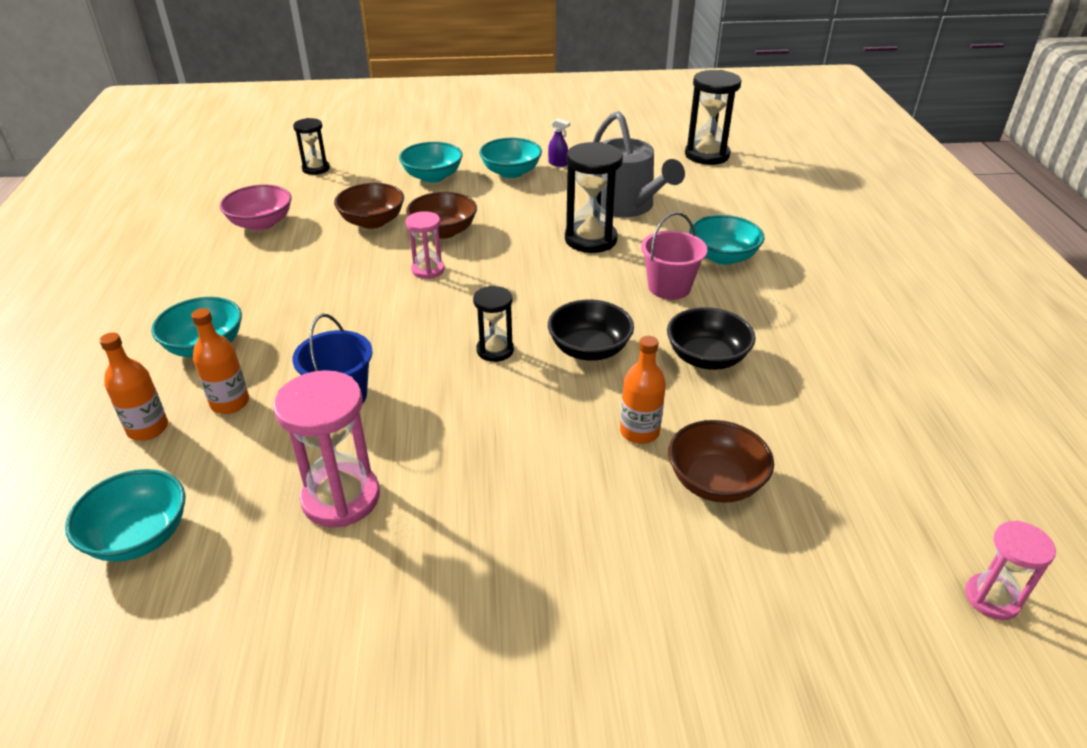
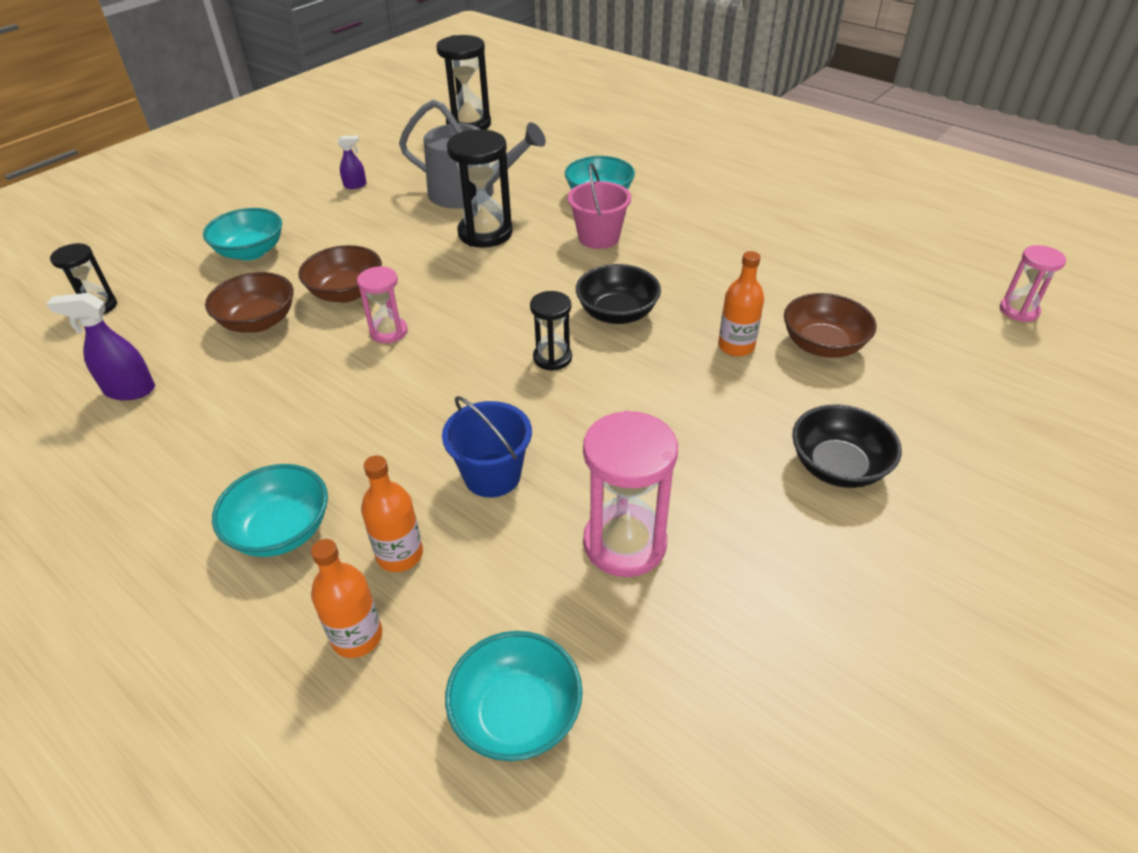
camera: 45 degrees left, 5 degrees up
pink bowl [219,184,292,231] -> purple spray bottle [47,293,155,400]
turquoise bowl [479,138,542,178] -> none
black bowl [667,307,756,370] -> black bowl moved to [792,404,902,488]

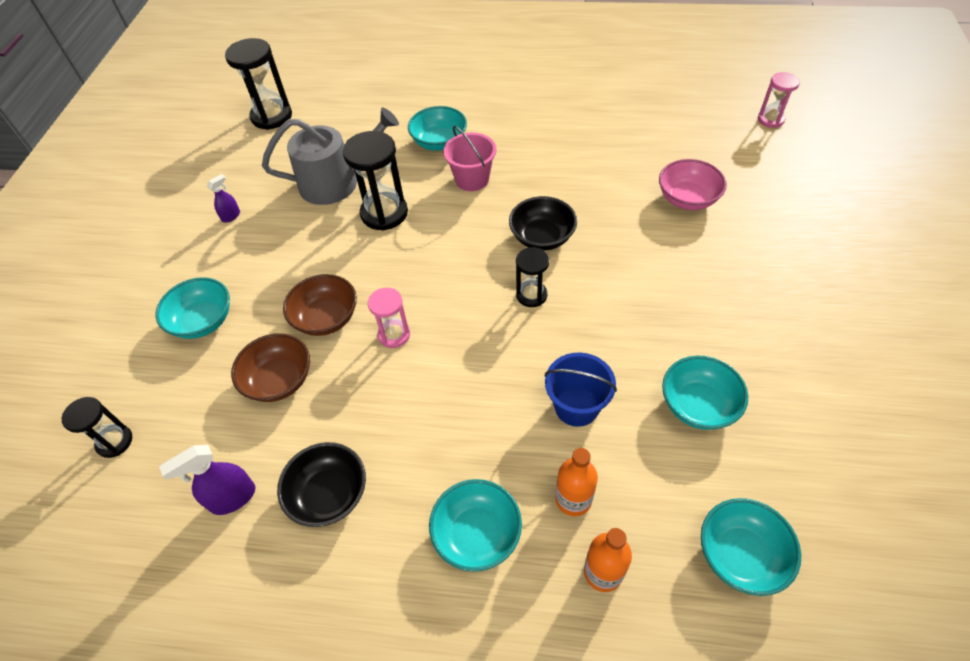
camera: 30 degrees left, 10 degrees up
pink hourglass [583,410,678,577] -> turquoise bowl [662,356,748,430]
orange bottle [718,251,764,356] -> none
brown bowl [784,293,877,358] -> pink bowl [659,159,727,210]
black bowl [792,404,902,488] -> black bowl moved to [277,442,366,527]

